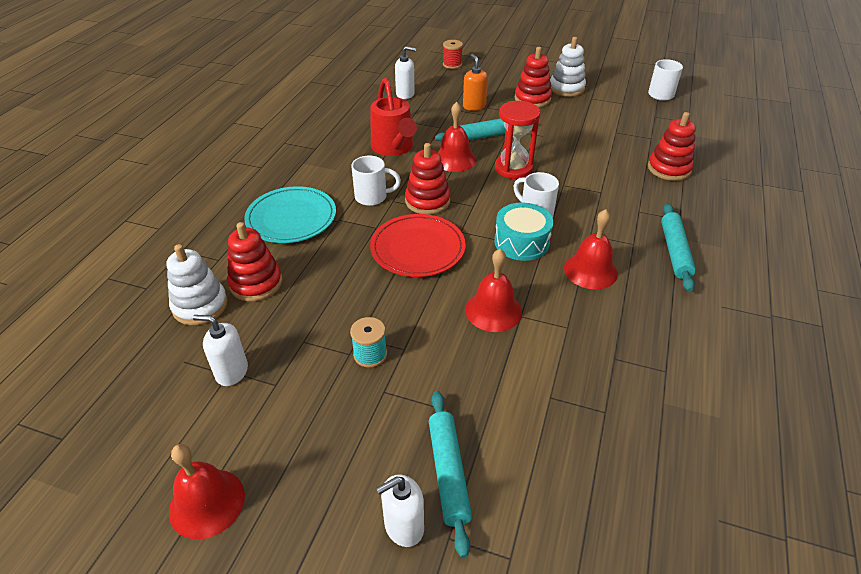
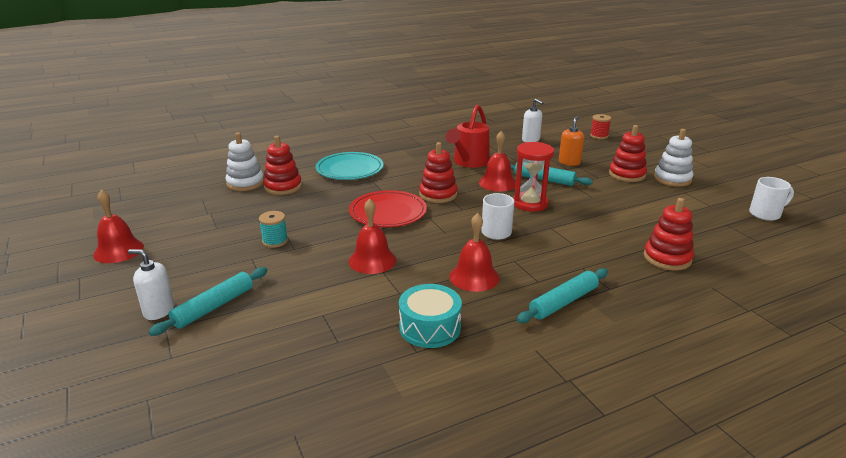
camera: 45 degrees right, 15 degrees down
white soap dispenser [193,315,248,386] -> none
white mug [351,156,401,206] -> none
turquoise drum [494,203,553,261] -> turquoise drum moved to [399,284,462,348]

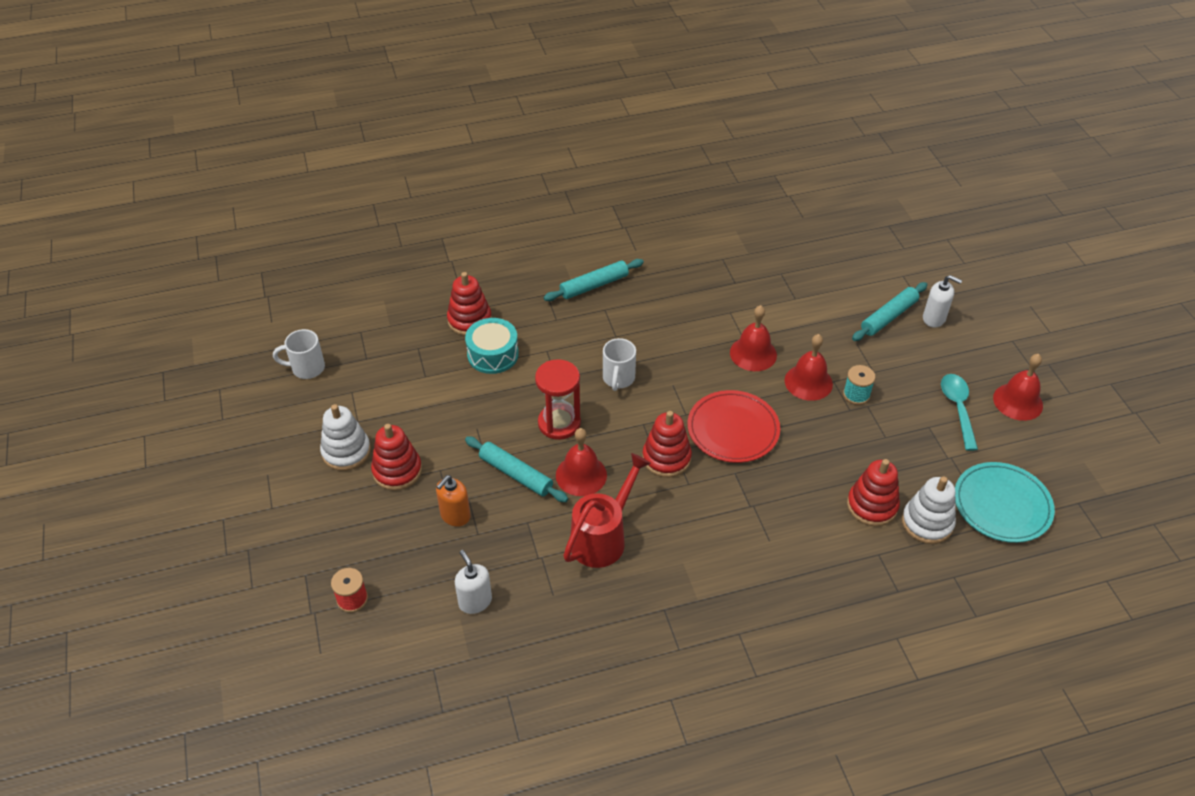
camera: 170 degrees left, 20 degrees up
turquoise plate [315,152,384,180] -> turquoise plate moved to [955,462,1055,543]
turquoise drum [399,284,462,348] -> turquoise drum moved to [465,318,519,374]
red bell [450,213,500,292] -> red bell moved to [785,334,833,401]
none -> turquoise spoon [941,374,978,451]

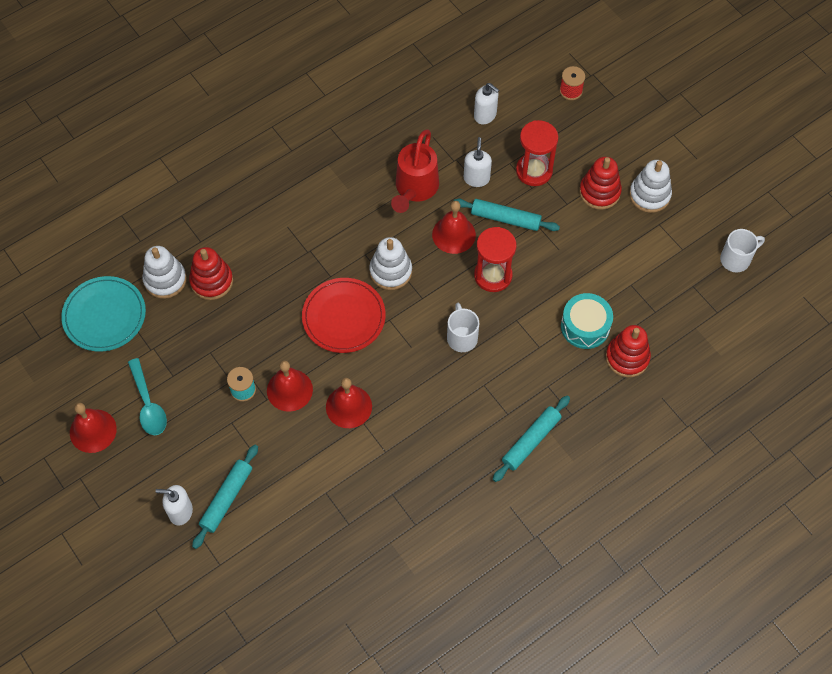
camera: 160 degrees right, 15 degrees up
orange soap dispenser [436,475,471,527] -> red hourglass [516,120,558,186]
red stacking toy [642,411,692,477] -> white stacking toy [369,237,412,290]
none -> white soap dispenser [464,137,492,187]

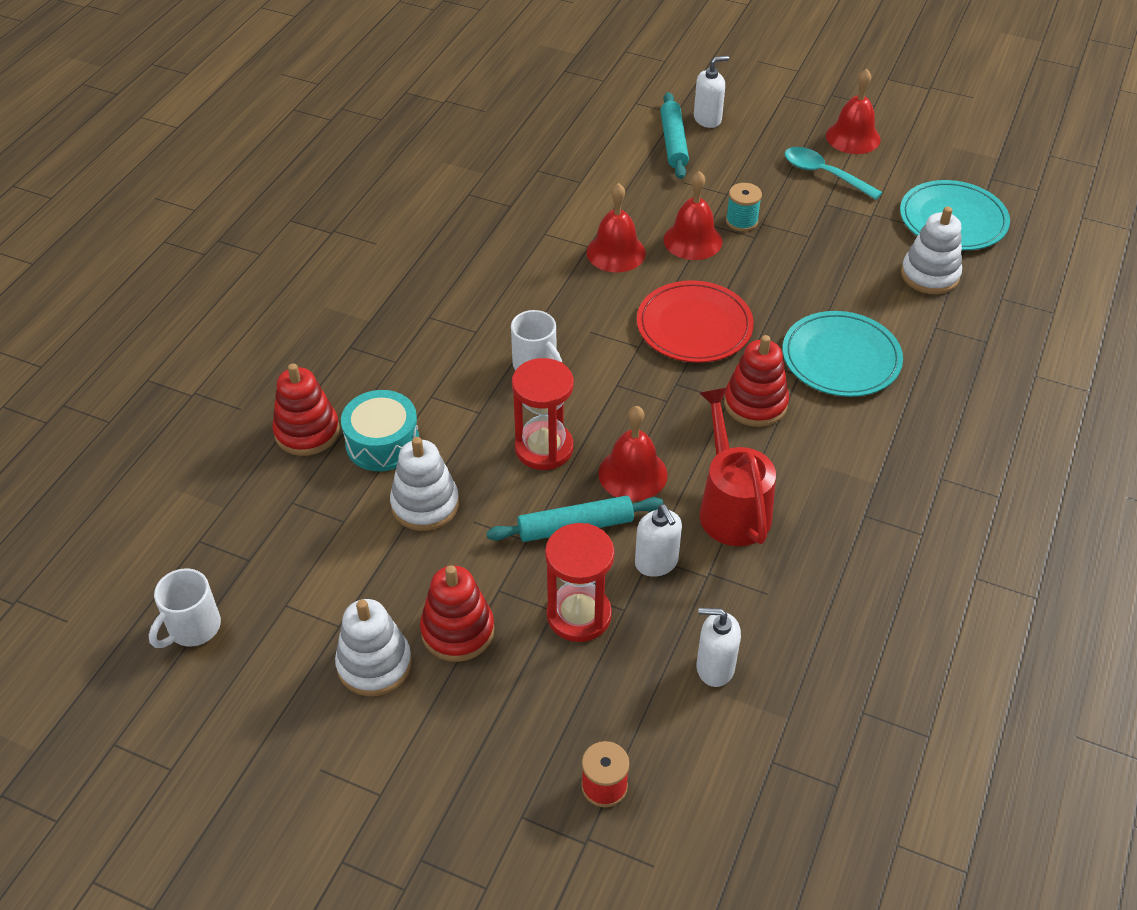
camera: 150 degrees right, 15 degrees down
red stacking toy [189,247,233,300] -> red stacking toy moved to [724,335,789,427]
white stacking toy [369,237,412,290] -> white stacking toy moved to [390,437,459,531]
turquoise rolling pin [493,396,570,482] -> none
none -> turquoise plate [783,311,903,397]

